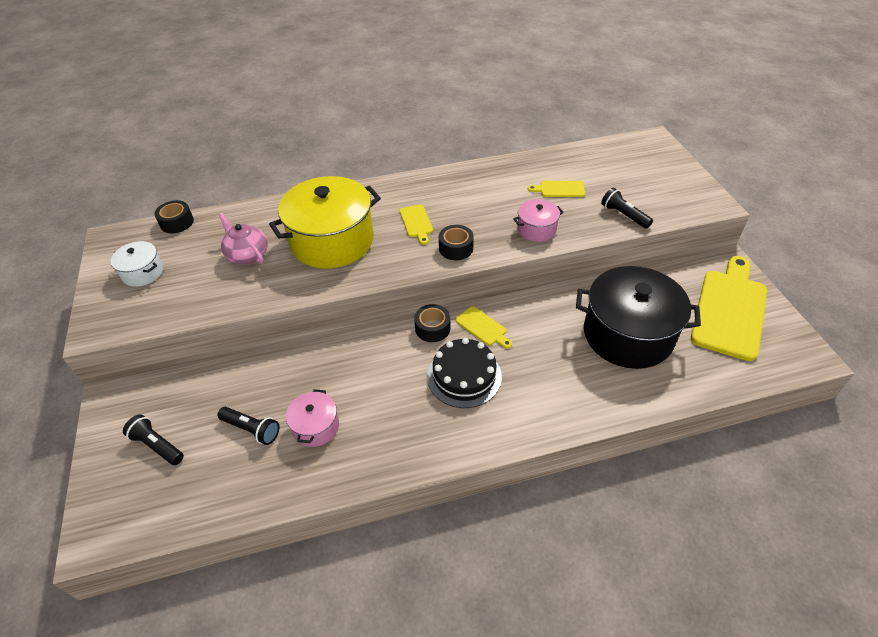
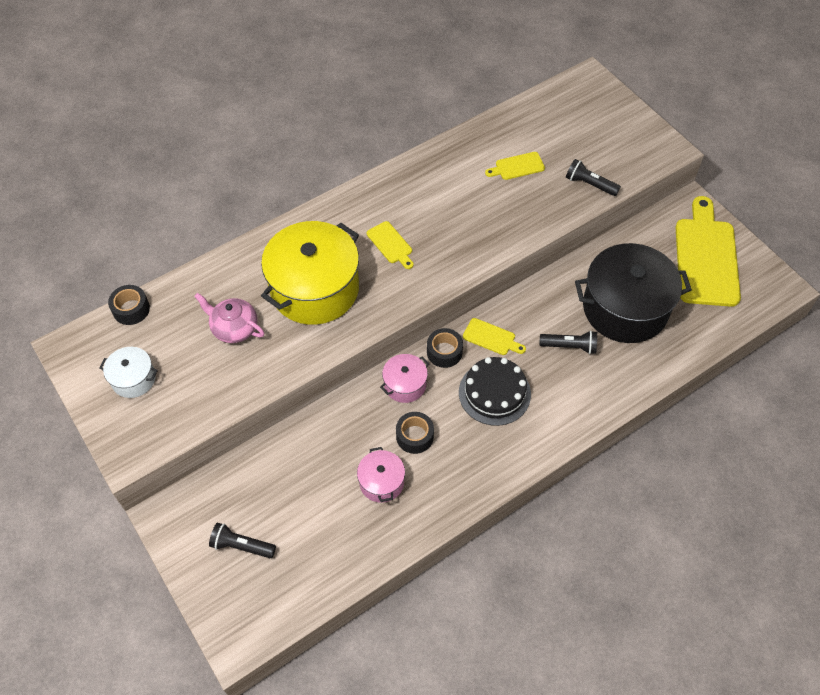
camera: 20 degrees left, 10 degrees up
black flashlight [217,407,279,445] -> black flashlight moved to [539,331,597,354]
black tape [439,225,474,260] -> black tape moved to [396,412,434,454]
pink pot [513,199,564,242] -> pink pot moved to [380,354,429,403]

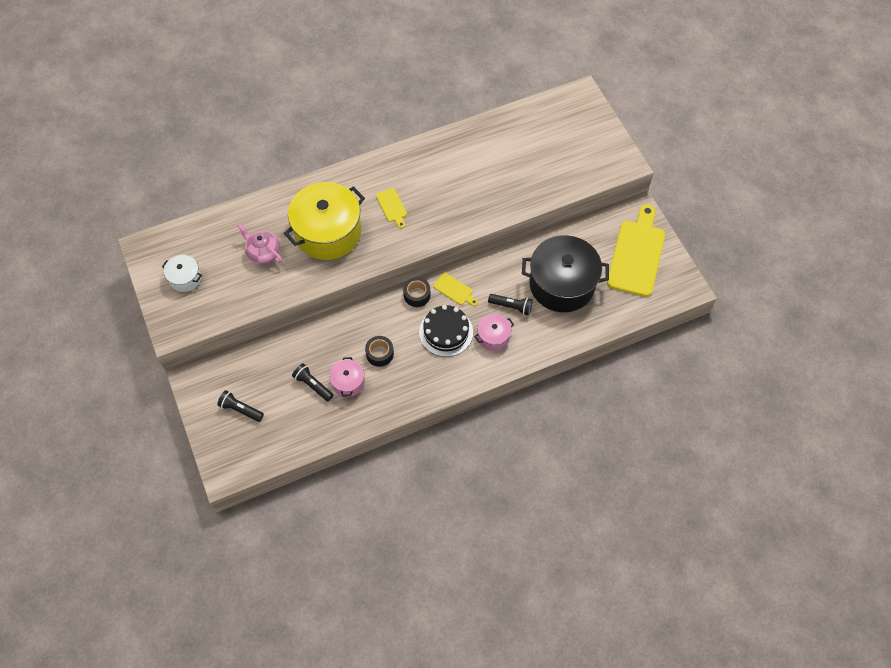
camera: 10 degrees right, 5 degrees up
black tape [108,285,150,325] -> none
pink pot [380,354,429,403] -> pink pot moved to [474,314,514,351]
yellow cutting board [485,152,545,180] -> none
black flashlight [566,159,621,196] -> black flashlight moved to [292,363,333,401]

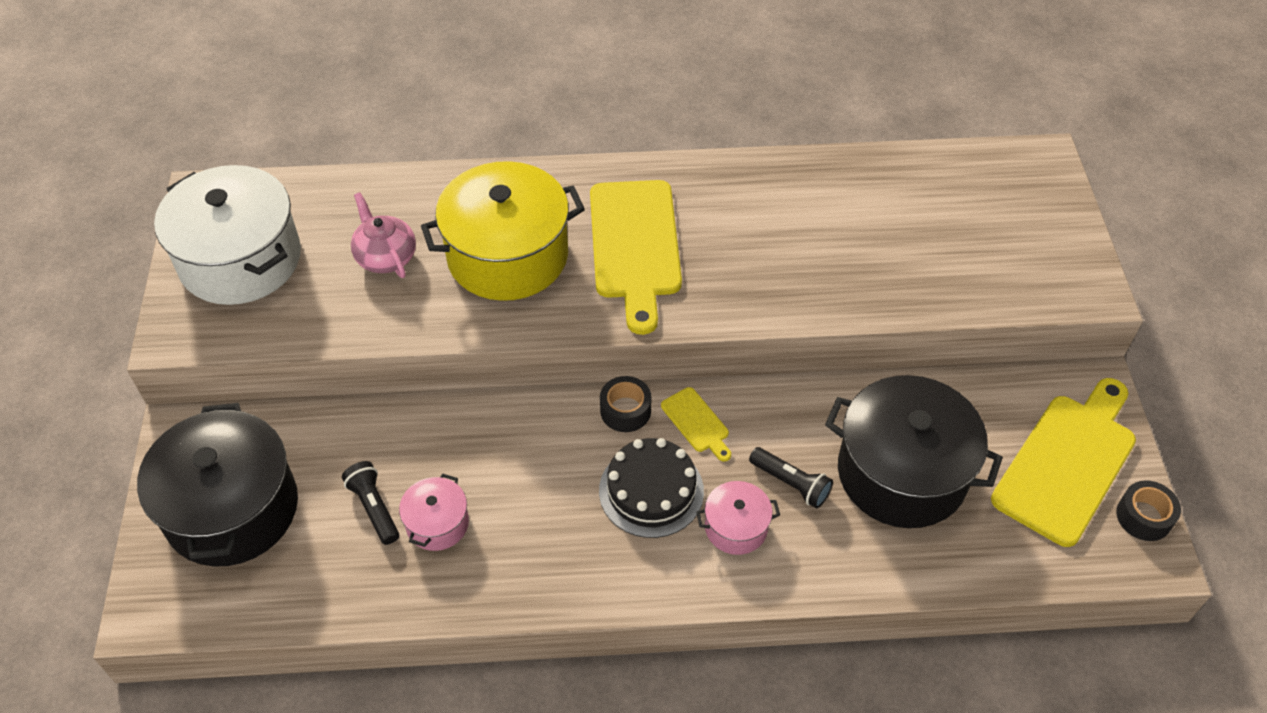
camera: 20 degrees right, 10 degrees down
white pot [162,255,202,292] -> white pot [154,165,301,305], size x2.12
black flashlight [217,390,264,422] -> black pot [137,403,298,567]
black tape [365,336,394,367] -> black tape moved to [1116,480,1181,541]
yellow cutting board [376,188,407,229] -> yellow cutting board [590,180,682,335], size x2.22

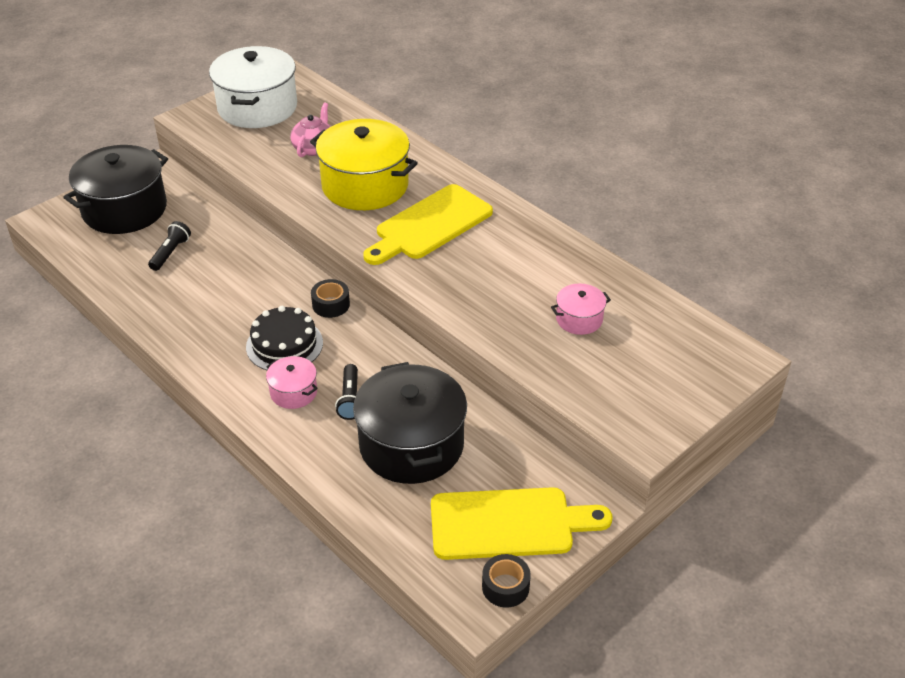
camera: 50 degrees right, 10 degrees down
pink pot [399,474,469,551] -> pink pot moved to [551,284,611,335]
yellow cutting board [661,387,731,462] -> none

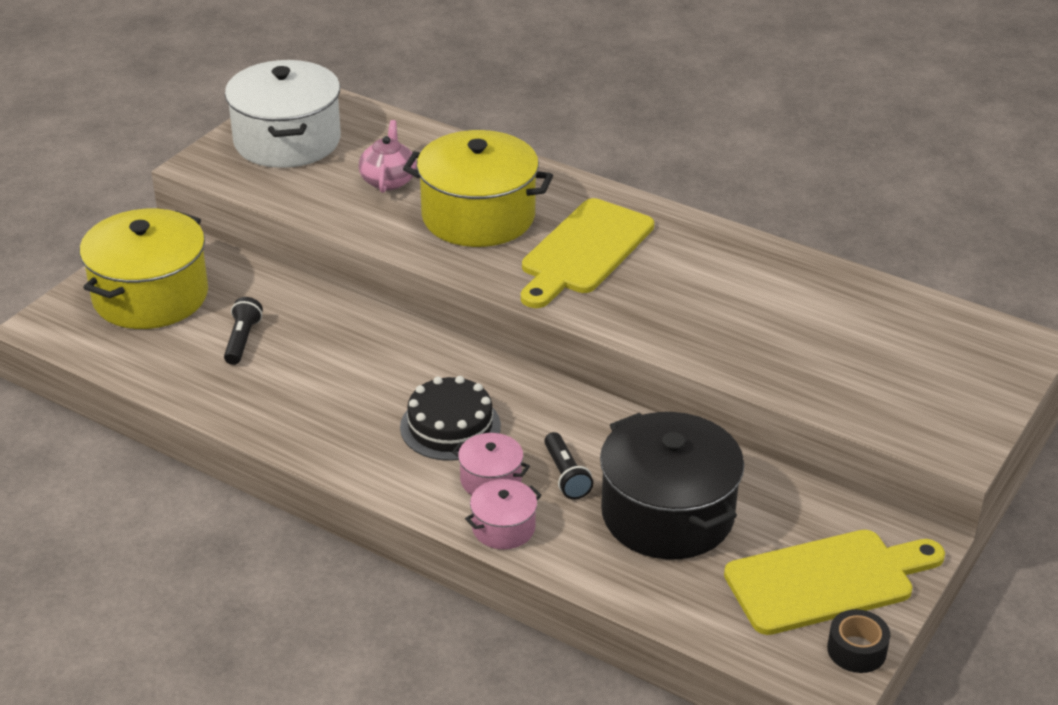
camera: 15 degrees left, 5 degrees down
black pot [63,145,168,234] -> yellow pot [80,209,208,329]
black tape [311,279,350,318] -> none
pink pot [551,284,611,335] -> pink pot moved to [465,479,542,549]

